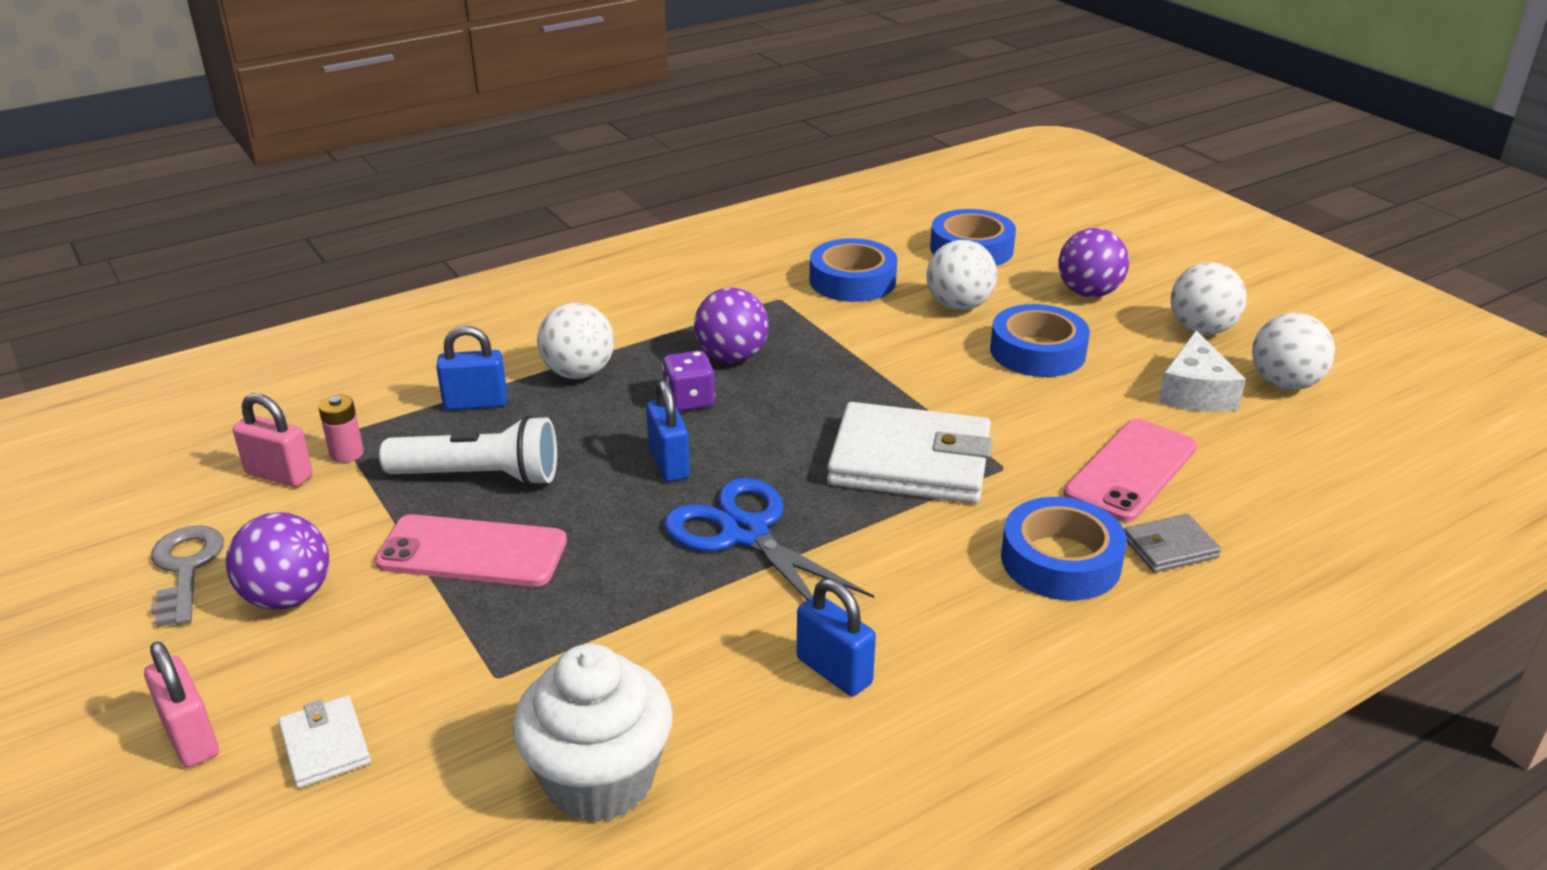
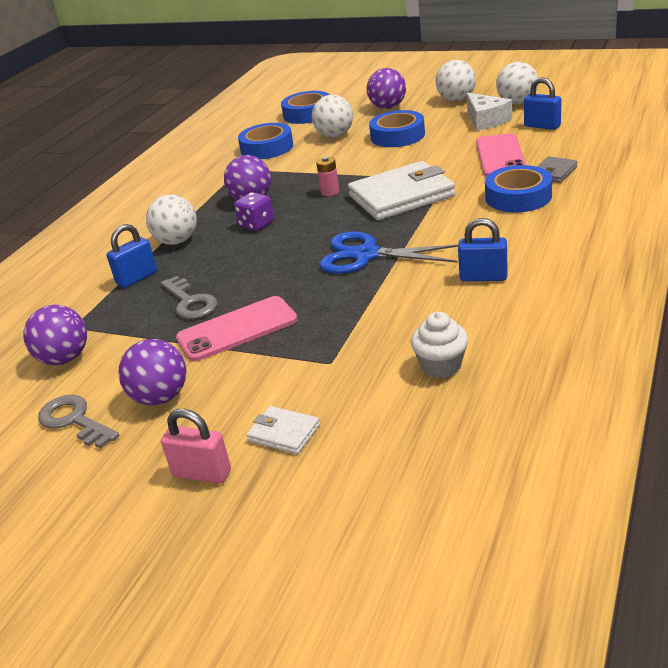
camera: 30 degrees left, 0 degrees up
pink padlock [233,393,313,487] -> purple ball [23,305,87,365]
pink battery [318,395,364,463] -> pink battery moved to [316,157,339,196]
white flashlight [379,415,557,486] -> grey key [160,276,218,319]
white cupcake [513,644,673,823] -> white cupcake [411,312,468,378], size x0.61
blue padlock [646,380,690,482] -> blue padlock moved to [524,77,561,130]

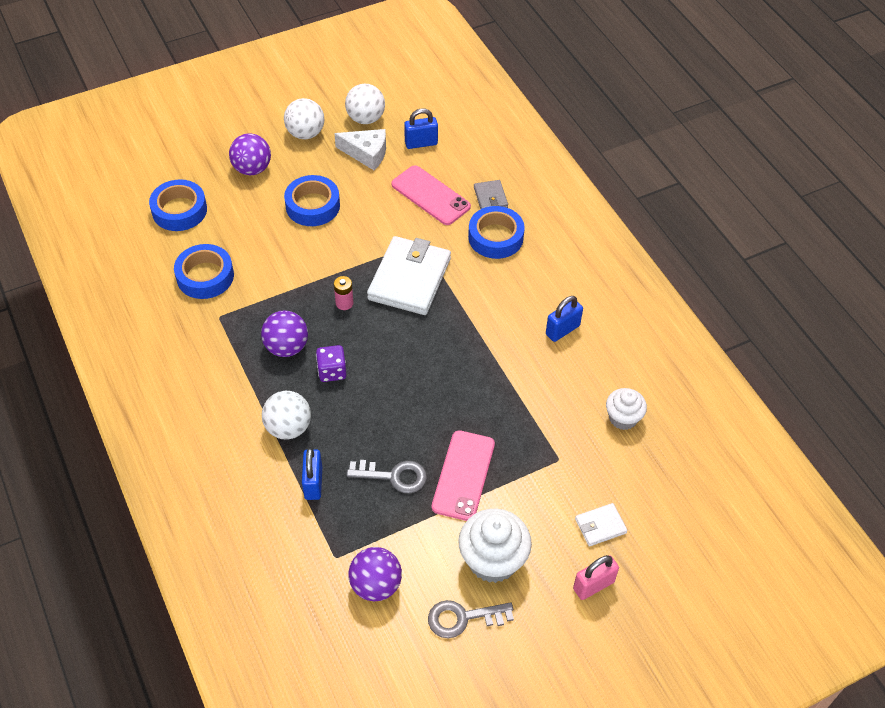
camera: 55 degrees left, 20 degrees up
purple ball [119,339,187,405] -> white cupcake [458,509,532,583]
white ball [312,95,353,137] -> none
blue scissors [319,232,458,274] -> none

